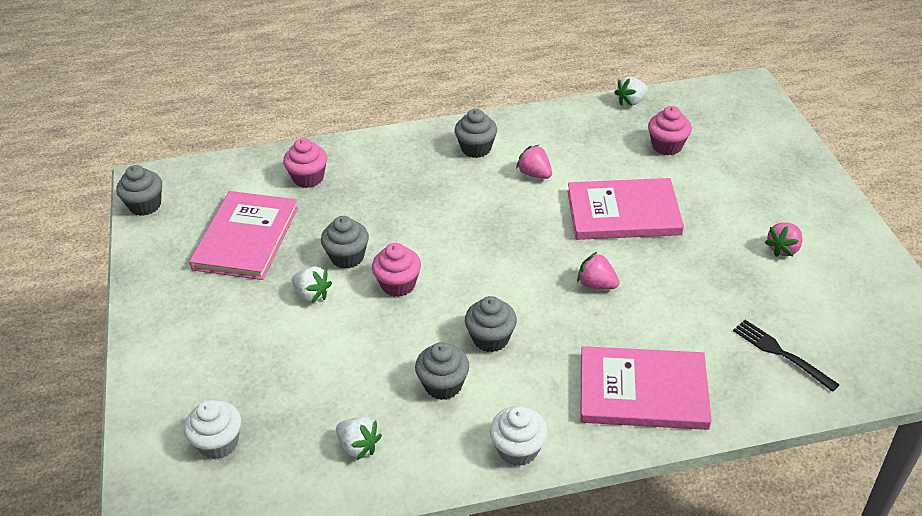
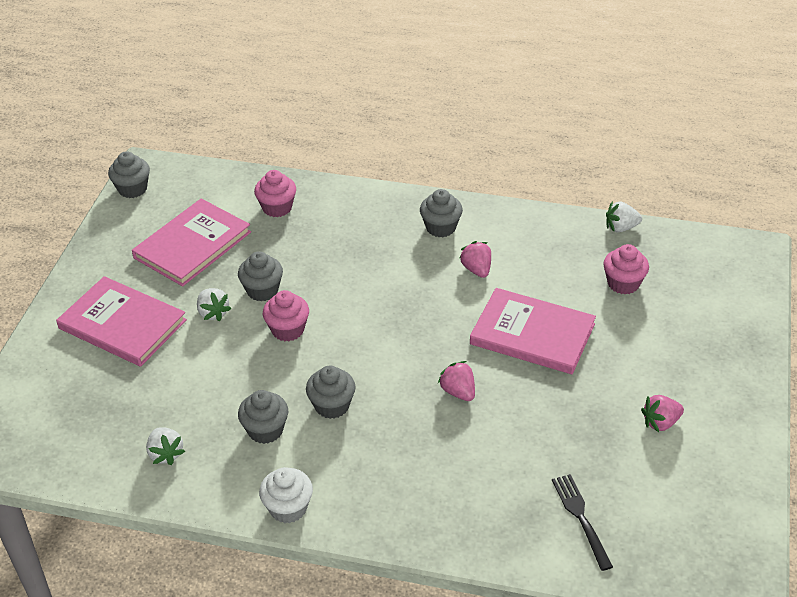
camera: 25 degrees right, 0 degrees up
white cupcake [184,400,241,459] -> none
pink book [580,346,712,430] -> pink book moved to [56,276,187,367]

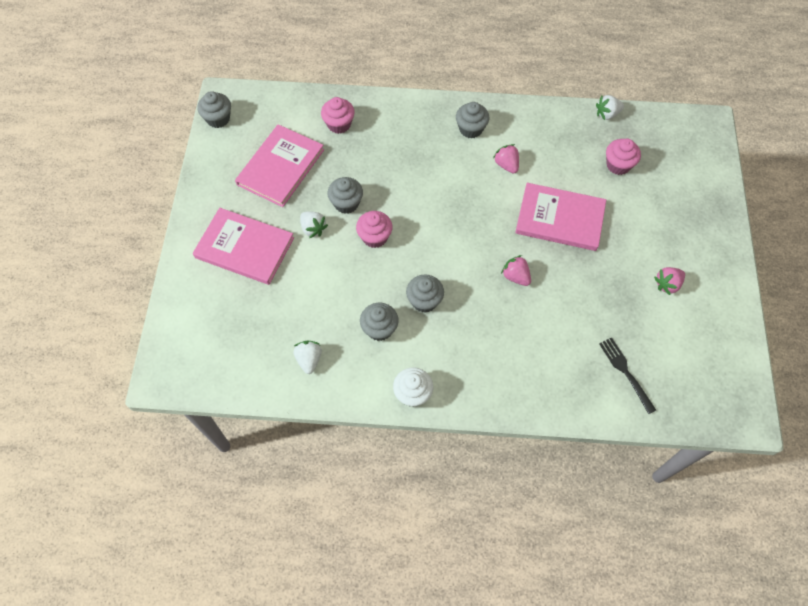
camera: 10 degrees left, 20 degrees up
white strawberry [146,427,185,465] -> white strawberry turned 150 degrees counterclockwise [293,341,322,374]

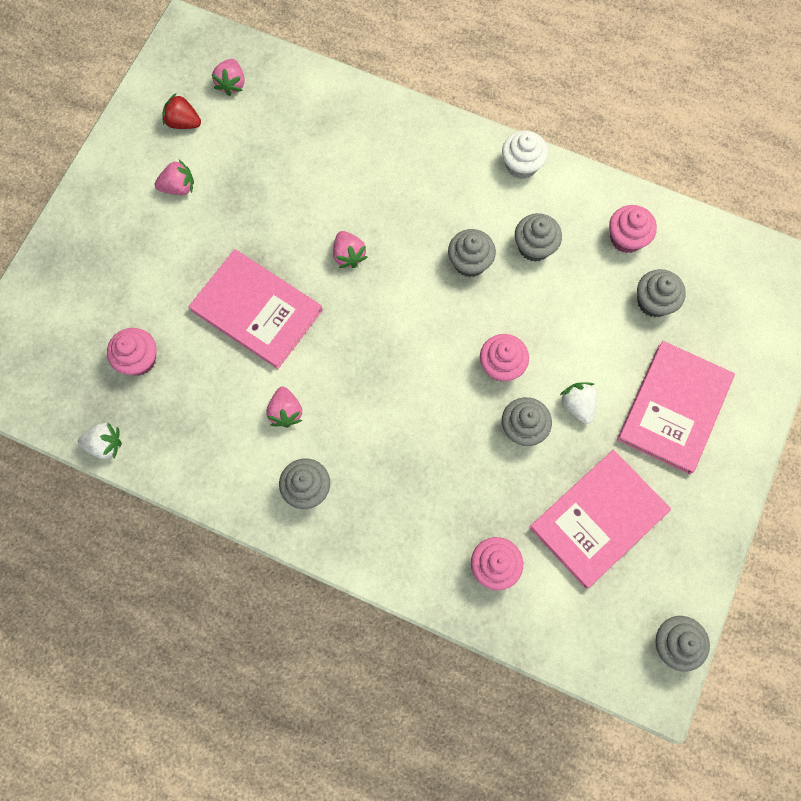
camera: 160 degrees left, 10 degrees up
pink book [193,208,294,285] -> pink book turned 75 degrees clockwise [617,341,735,474]
white strawberry [293,341,322,374] -> pink cupcake [609,205,657,253]
black fork [599,338,656,414] -> none
none -> red strawberry [162,93,201,129]
none -> pink strawberry [211,59,244,96]
none -> grey cupcake [637,269,686,317]

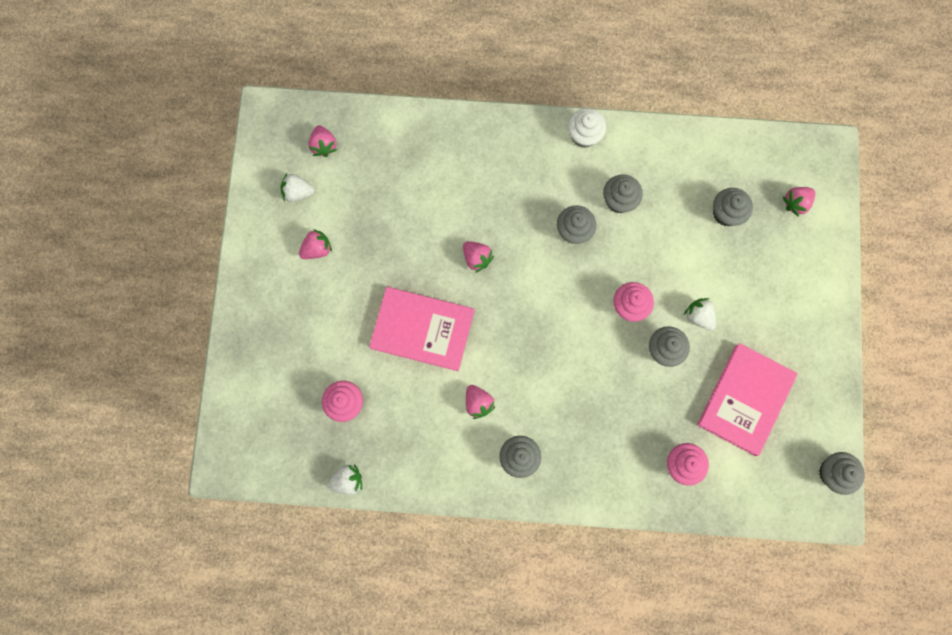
camera: 20 degrees left, 5 degrees up
red strawberry [162,93,201,129] -> white strawberry [280,173,315,202]
pink cupcake [609,205,657,253] -> none
pink book [617,341,735,474] -> none
none -> pink strawberry [783,187,815,217]

